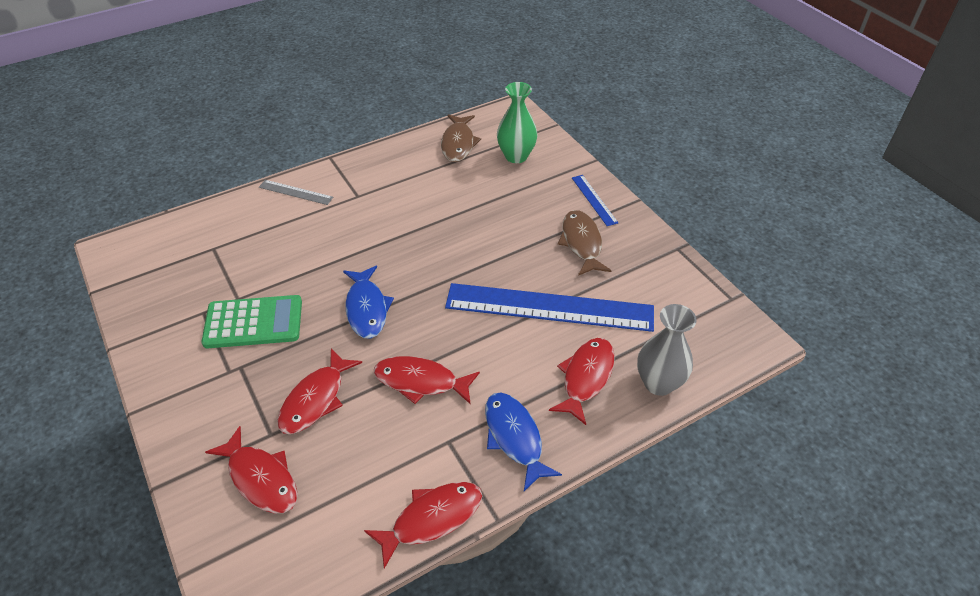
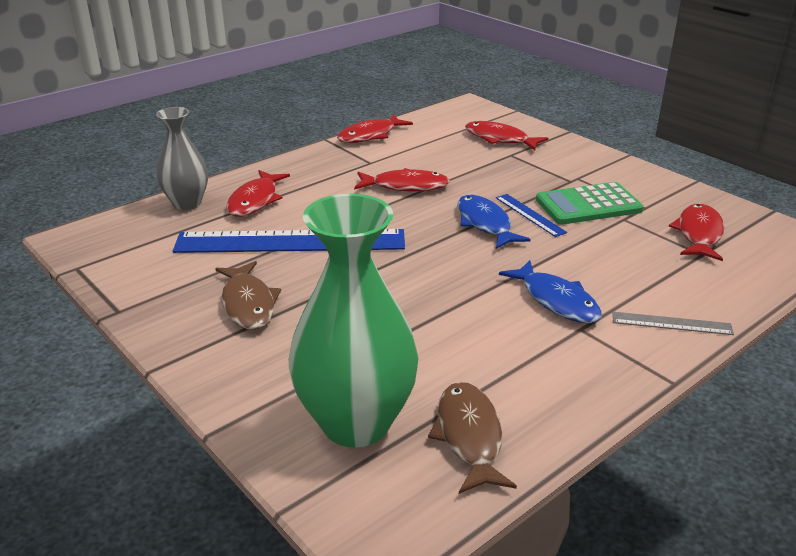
camera: 170 degrees right, 15 degrees down
red fish [277,348,362,434] -> red fish moved to [669,204,724,261]
blue fish [485,393,562,491] -> blue fish moved to [499,260,602,323]
green vase [497,82,537,163] -> green vase [289,194,419,448], size x1.68
blue ruler [572,175,618,226] -> blue ruler moved to [496,194,567,237]

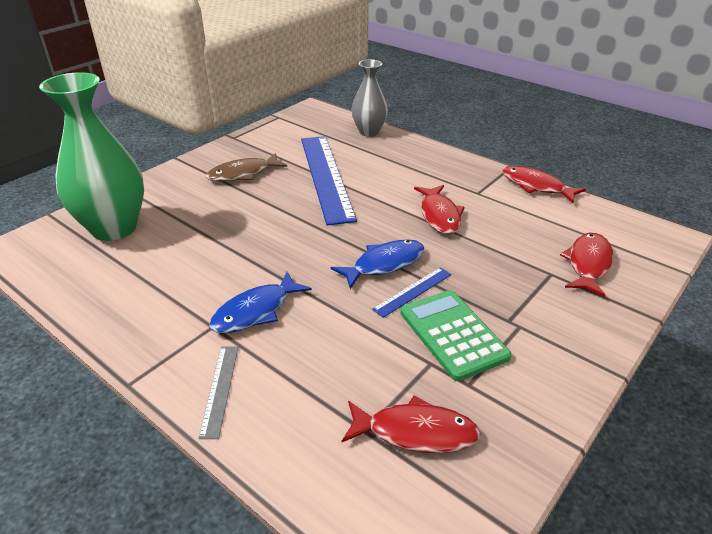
camera: 80 degrees right, 5 degrees up
red fish [226,170,290,216] -> none
brown fish [428,382,517,494] -> none

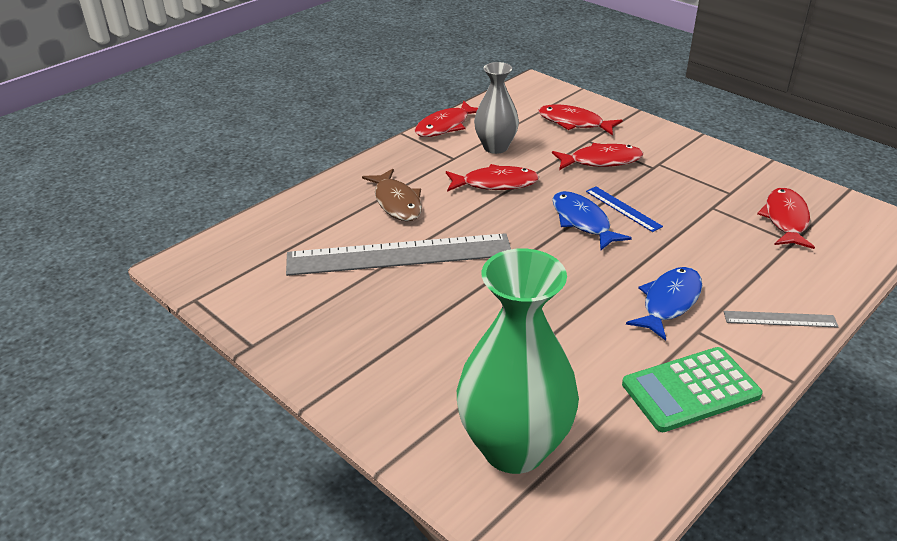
camera: 85 degrees left, 0 degrees up
brown fish [206,153,287,182] -> brown fish moved to [362,169,422,221]
blue fish [209,272,312,333] -> blue fish turned 105 degrees counterclockwise [626,267,702,341]
blue ruler [301,136,357,225] -> grey ruler [286,233,511,276]
grey vase [351,59,388,137] -> grey vase moved to [474,62,519,154]
green calculator [400,290,512,381] -> green calculator moved to [622,347,763,432]
none -> red fish [552,143,643,170]

